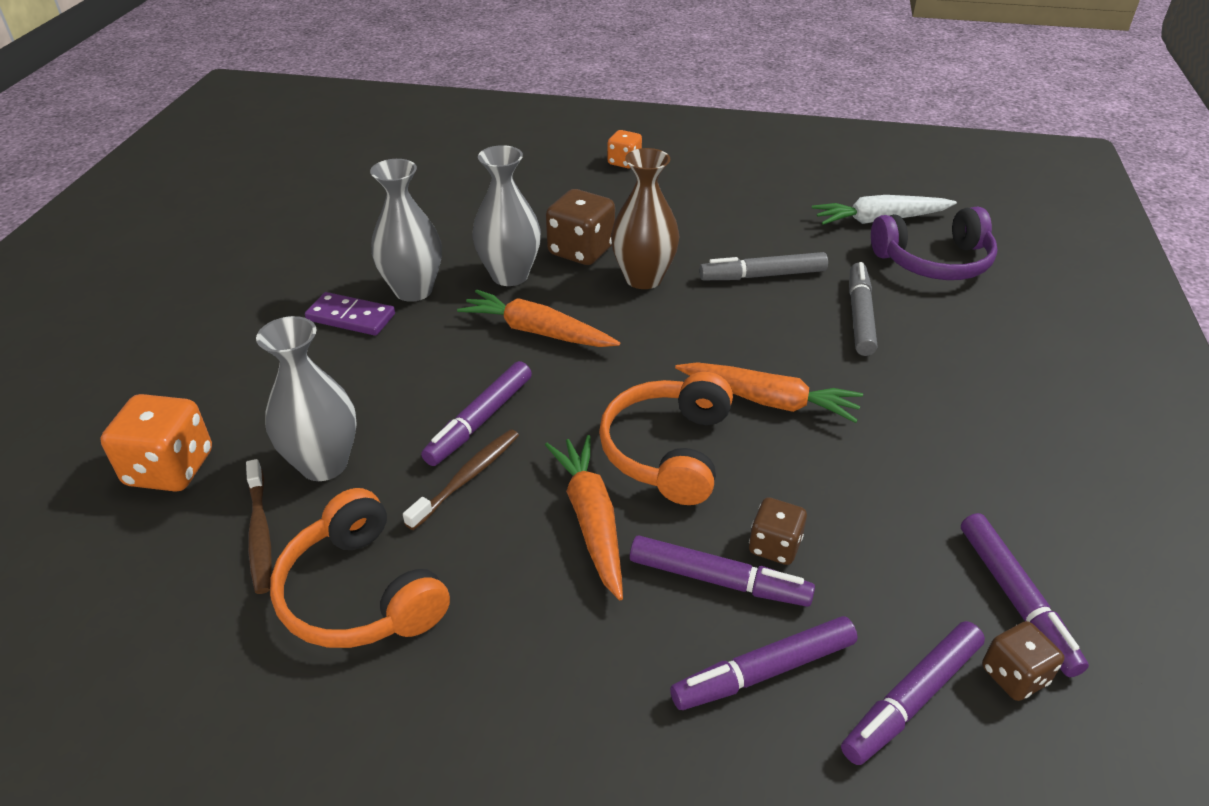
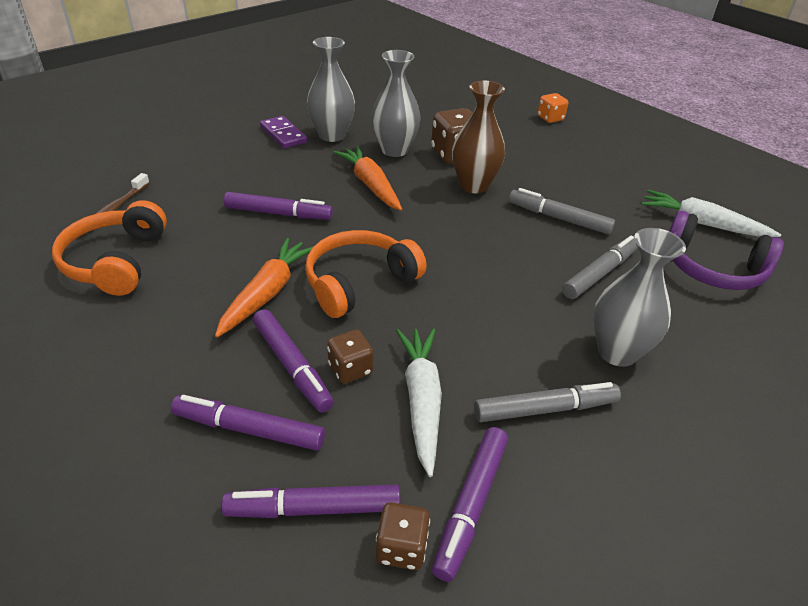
camera: 35 degrees right, 0 degrees up
orange dice [100,394,212,492] -> none
grey vase [256,316,357,481] -> grey vase moved to [593,228,686,367]
brown toothbrush [403,429,519,530] -> none
purple marker [421,361,532,466] -> purple marker turned 150 degrees counterclockwise [224,192,333,220]
orange carrot [675,362,863,423] -> none
none -> white carrot [396,329,442,477]
none -> grey marker [474,382,621,422]

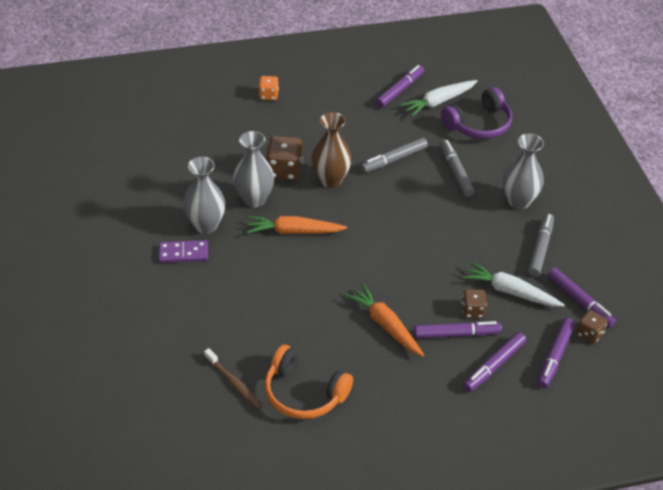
camera: 60 degrees left, 5 degrees up
purple marker [224,192,333,220] -> purple marker moved to [376,65,424,108]
orange headphones [305,230,427,318] -> none

